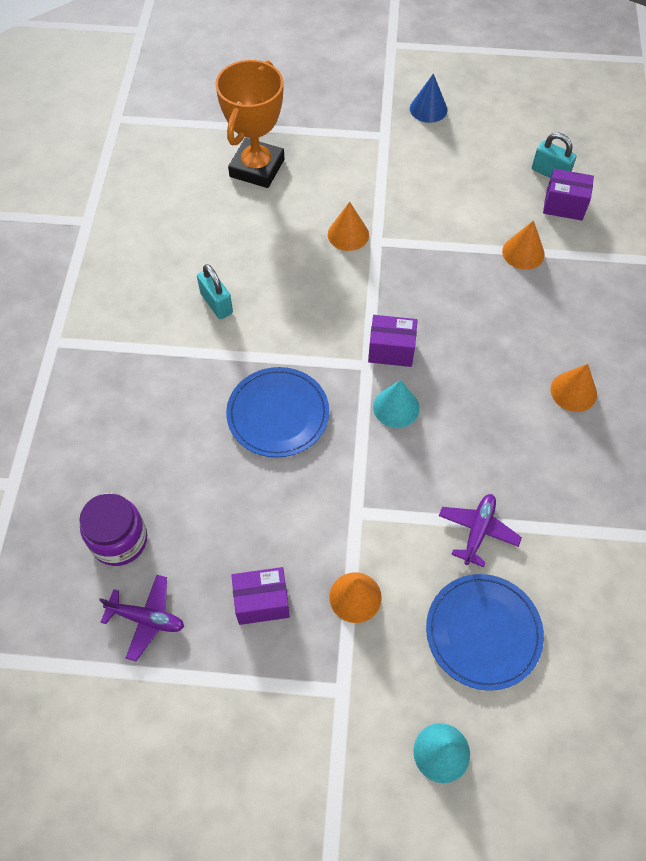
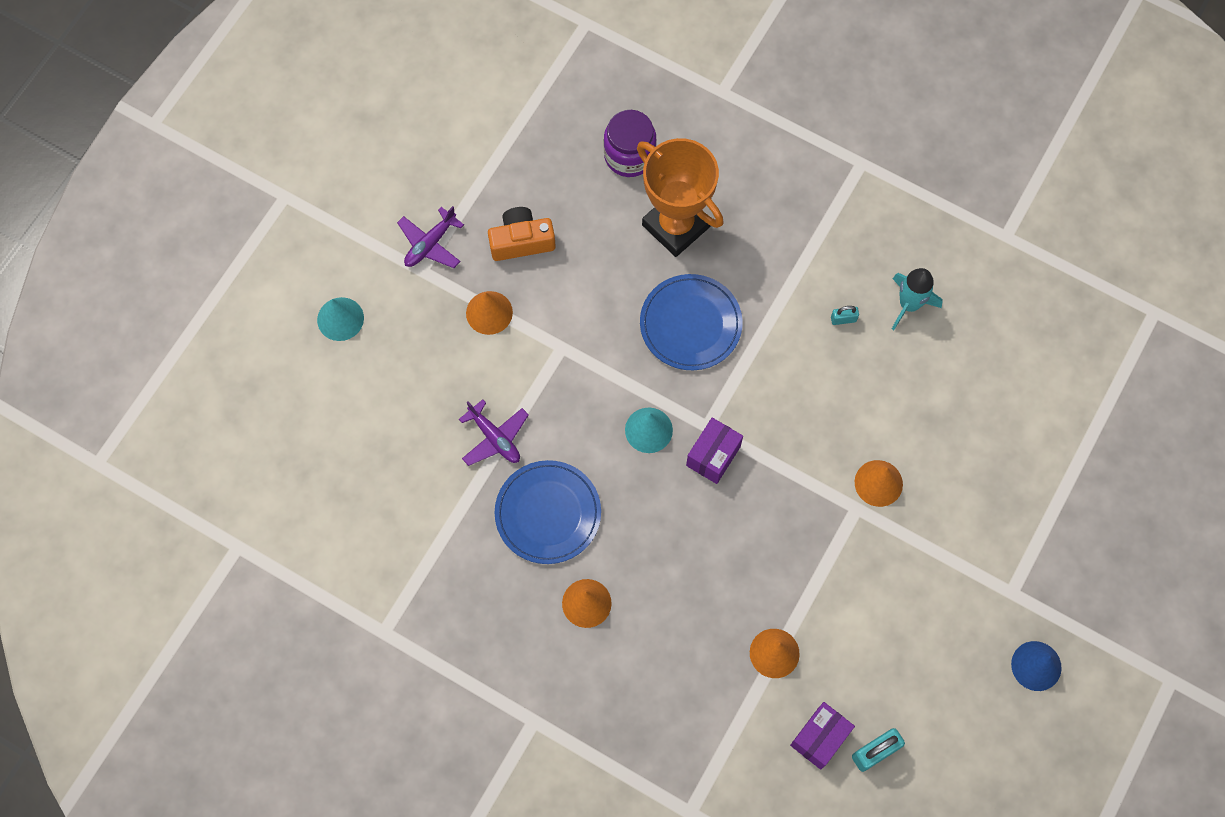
camera: 115 degrees right, 10 degrees up
purple plane [99,575,184,661] -> purple plane moved to [397,206,464,268]
turquoise padlock [197,264,233,319] -> turquoise padlock [831,306,859,325], size x0.57
orange trophy [215,60,284,188] -> orange trophy moved to [637,138,724,257]
purple box [231,567,290,625] -> orange camera [488,207,556,261]
blue plate [426,574,544,691] -> blue plate moved to [495,460,601,564]
none -> turquoise rocket [892,268,942,330]

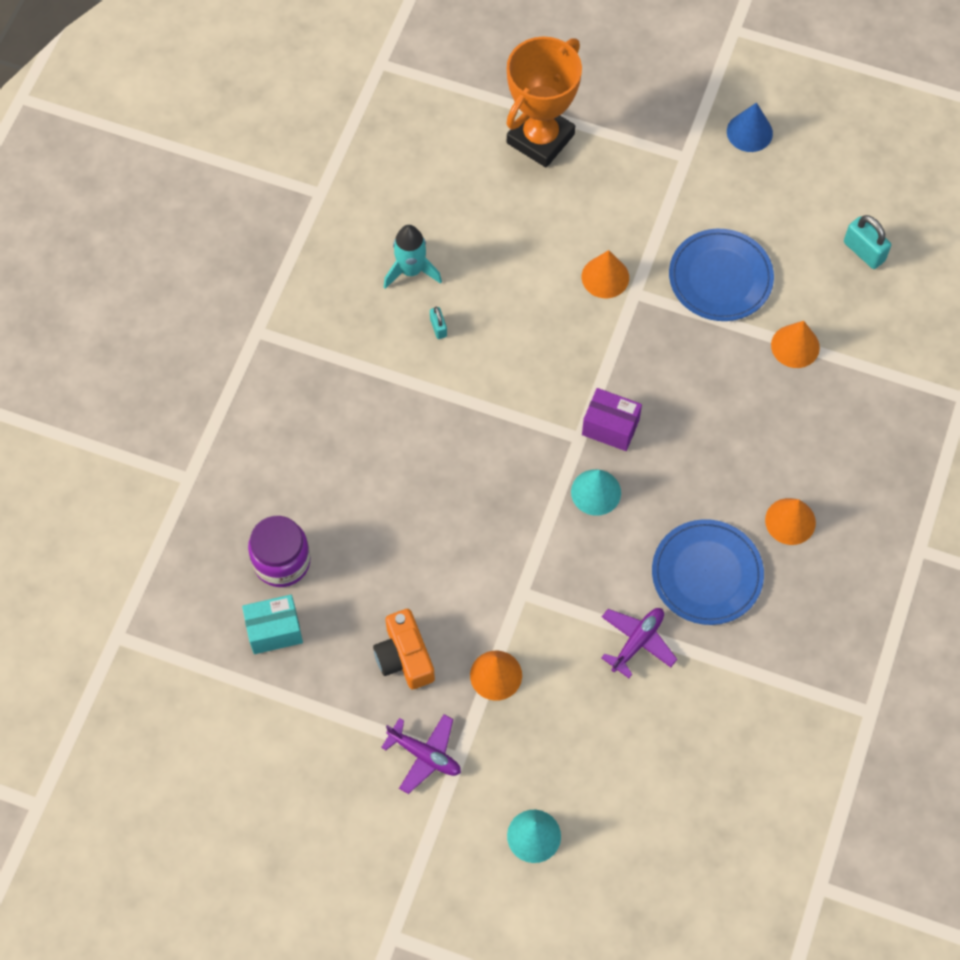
camera: 100 degrees left, 5 degrees down
orange trophy [637,138,724,257] -> orange trophy moved to [506,37,582,168]
blue plate [640,274,743,370] -> blue plate moved to [669,229,774,321]
purple box [790,702,855,770] -> none
none -> turquoise box [242,595,303,654]

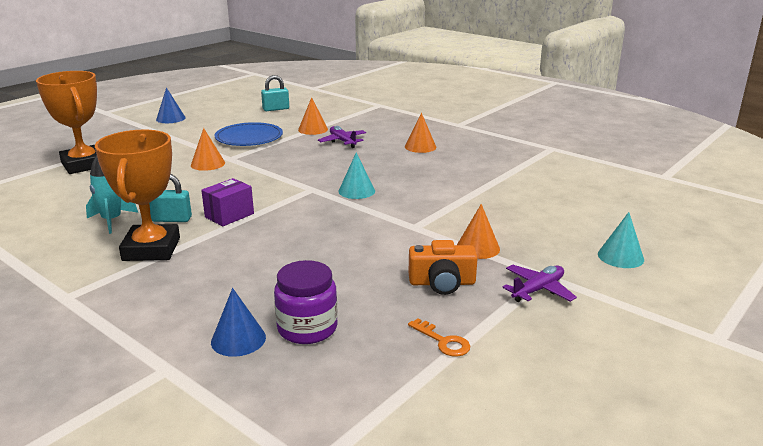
camera: 70 degrees left, 40 degrees down
turquoise box [242,595,303,654] -> none
turquoise padlock [430,307,447,339] -> turquoise padlock [149,174,192,222], size x1.74
purple box [582,388,642,451] -> purple box moved to [201,178,254,226]
purple plane [601,608,677,678] -> purple plane moved to [318,126,366,148]
blue plate [652,519,764,625] -> none
none -> orange trophy [95,130,180,261]
none -> blue cone [211,288,266,357]
none -> orange key [408,318,470,357]

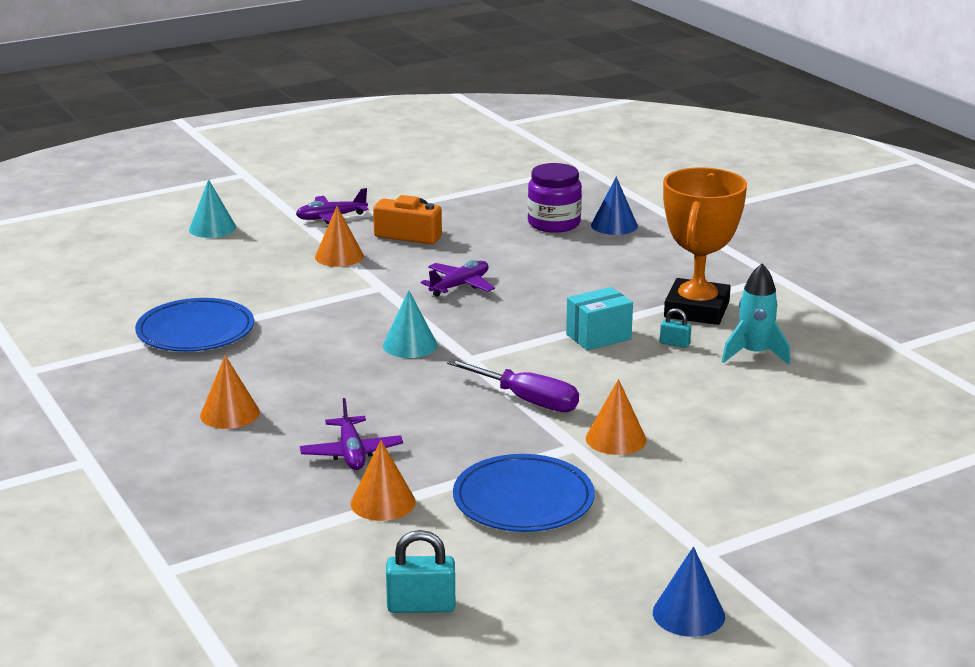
camera: 160 degrees left, 0 degrees up
orange trophy [36,71,97,174] -> none
turquoise padlock [149,174,192,222] -> turquoise padlock [660,308,691,348], size x0.57
purple box [201,178,254,226] -> turquoise box [566,287,633,351]
orange key [408,318,470,357] -> none
none -> blue plate [135,298,254,352]
none -> purple plane [421,260,495,297]
none -> purple screwdriver [447,359,579,412]

